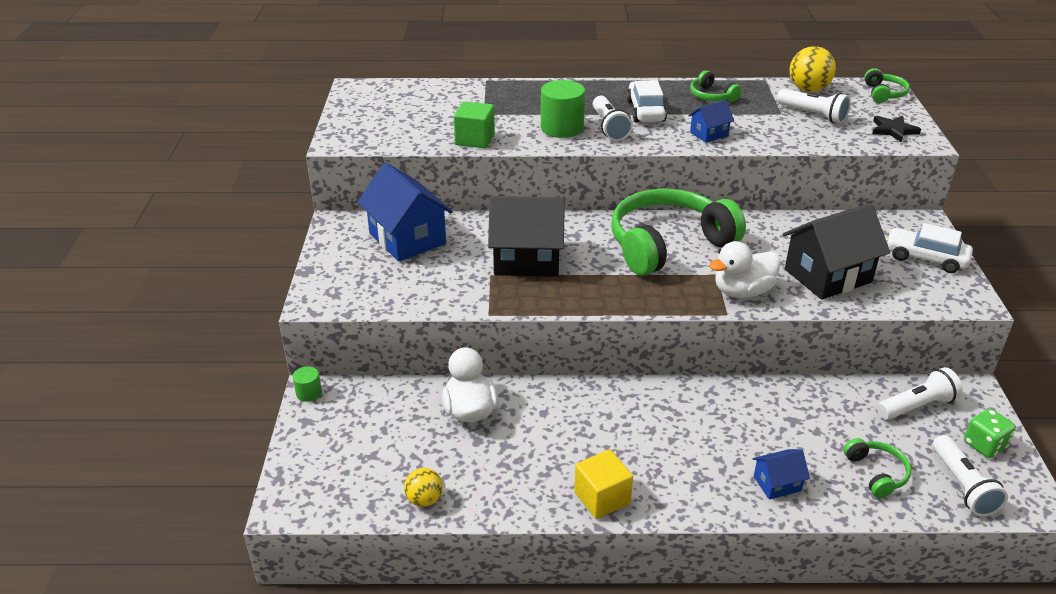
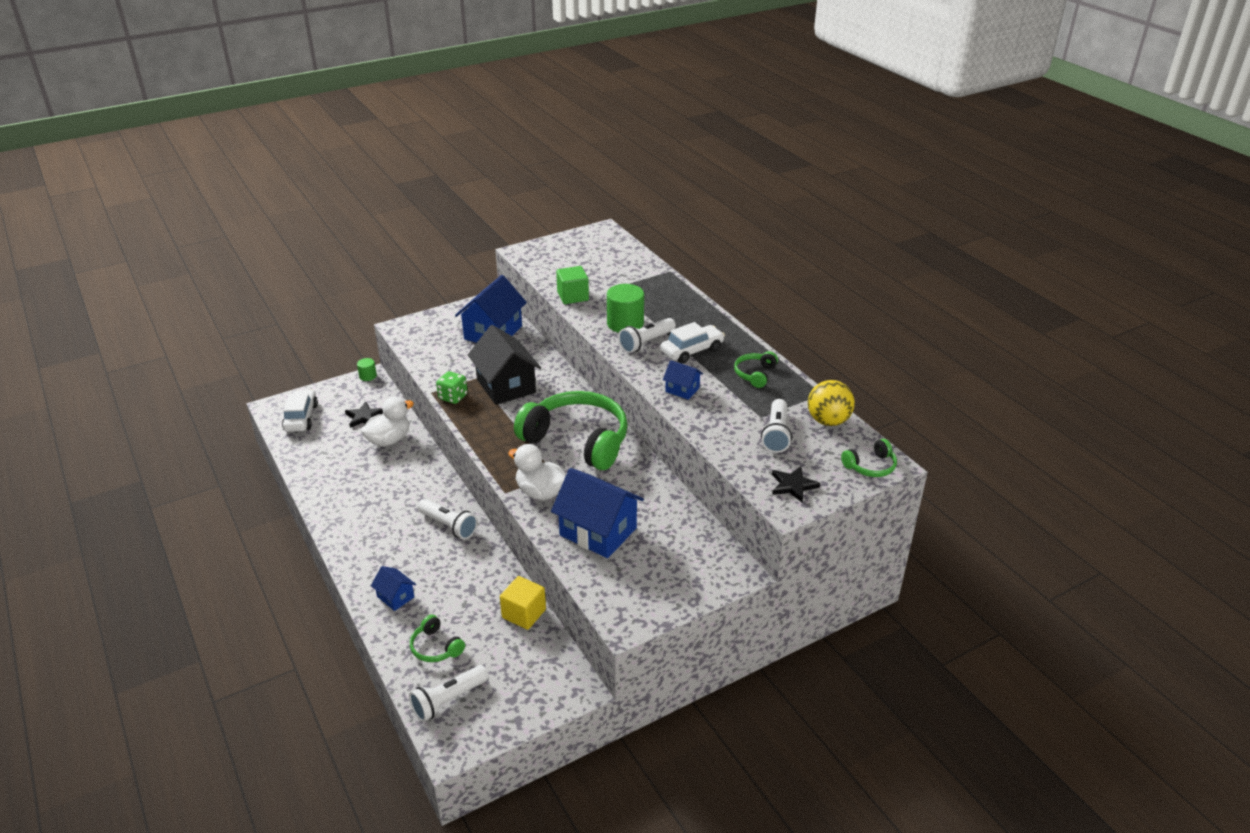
camera: 60 degrees right, 0 degrees up
yellow ball [404,468,443,507] -> none
yellow cube [574,449,633,519] -> yellow cube moved to [500,576,546,630]
black house [783,203,890,300] -> blue house [551,468,644,558]
green headphones [843,438,911,498] -> green headphones turned 90 degrees clockwise [410,614,465,662]
white flashlight [877,367,963,420] -> white flashlight moved to [417,499,478,539]
white car [886,223,973,273] -> white car moved to [282,390,318,432]
green dice [964,409,1016,458] -> green dice moved to [436,371,468,404]
none -> black star [345,402,383,428]

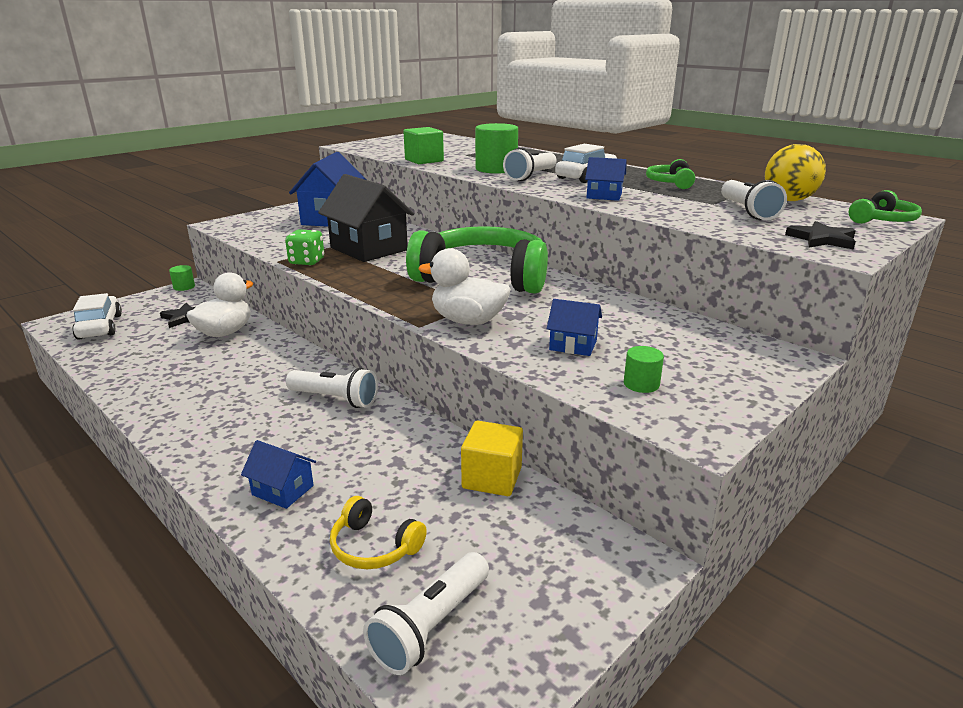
camera: 15 degrees left, 10 degrees down
green headphones [410,614,465,662] -> yellow headphones [330,496,427,569]
blue house [551,468,644,558] -> blue house [547,299,602,356], size x0.49
none -> green cylinder [624,346,664,393]

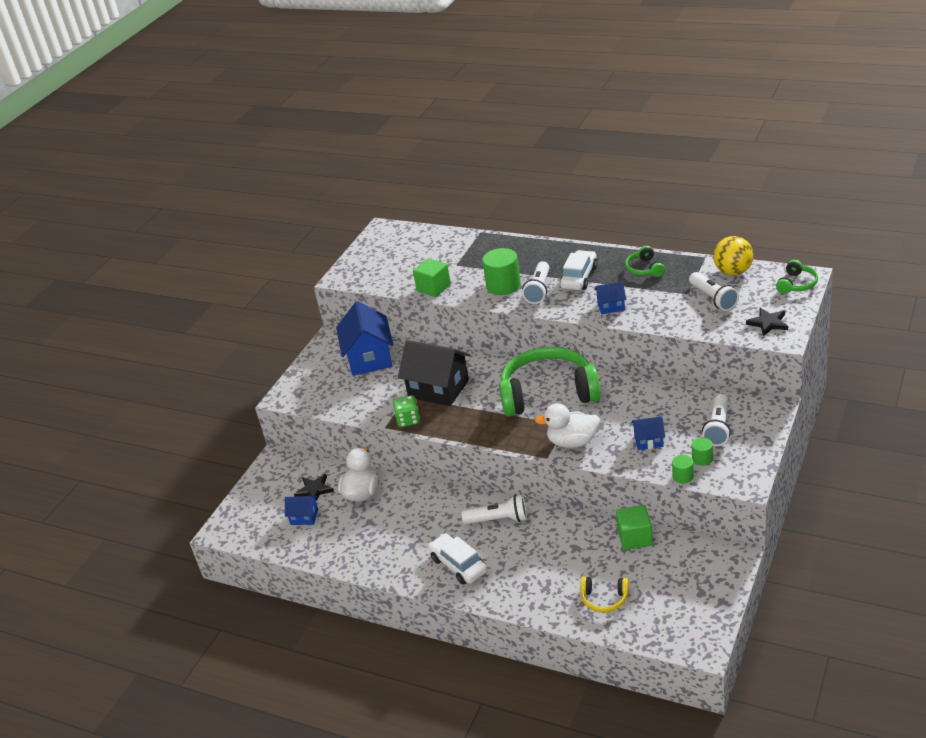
camera: 15 degrees left, 10 degrees up
white car [72,293,122,340] -> white car moved to [428,534,487,585]
green cylinder [169,265,195,291] -> green cylinder moved to [672,455,694,483]
blue house [241,440,316,509] -> blue house moved to [285,496,318,525]
white flashlight [363,552,489,675] -> white flashlight moved to [702,394,731,446]
yellow cube [461,421,523,496] -> green cube [616,505,653,550]

